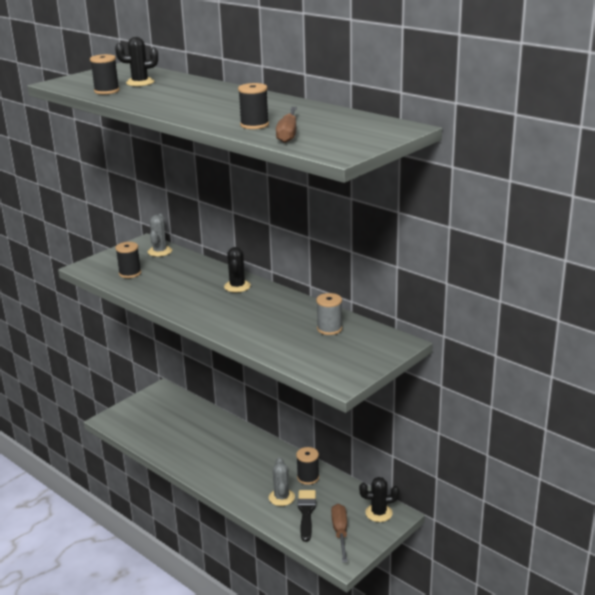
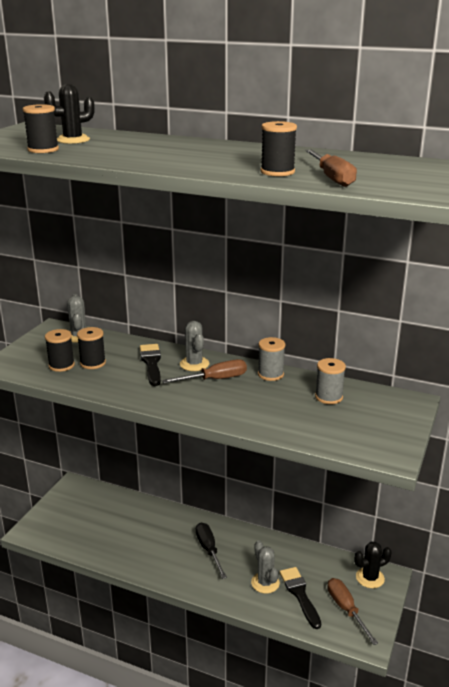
camera: 20 degrees left, 0 degrees up
black cactus [224,247,251,292] -> grey cactus [180,321,209,371]
black spool [296,447,319,485] -> black spool moved to [77,327,106,369]
none -> black brush [140,344,161,386]
none -> brown screwdriver [162,359,247,383]
none -> black screwdriver [196,522,227,579]
none -> grey spool [258,337,285,381]

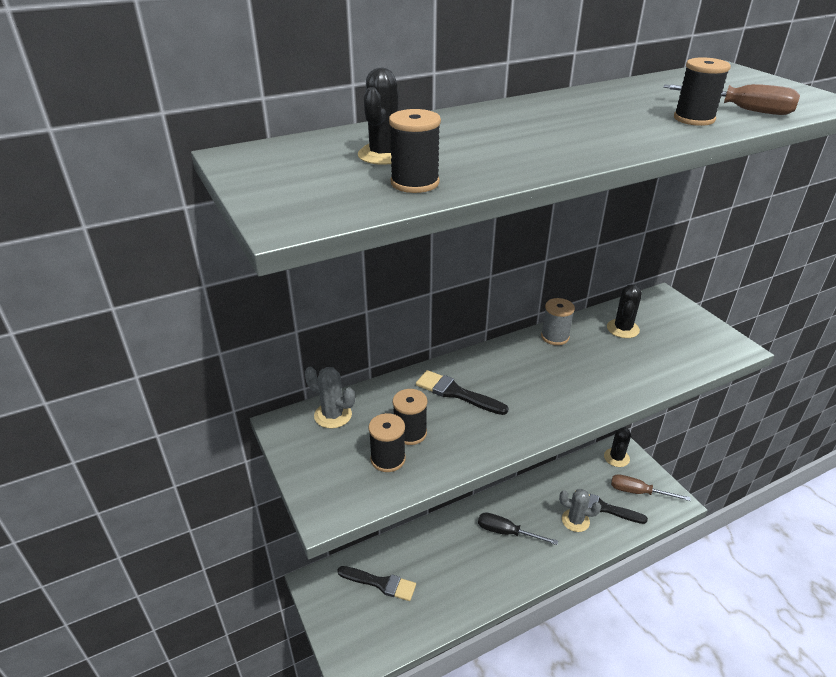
camera: 50 degrees left, 10 degrees up
brown screwdriver [162,359,247,383] -> none
grey cactus [180,321,209,371] -> none
grey spool [315,358,346,404] -> black cactus [607,285,642,338]
none -> black brush [337,566,416,601]

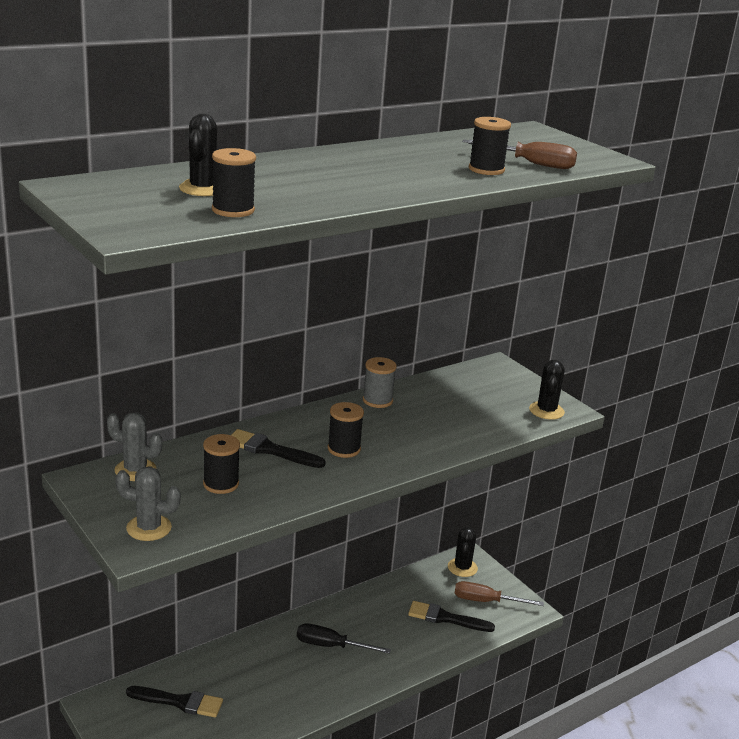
camera: 10 degrees left, 10 degrees down
black spool [369,413,406,472] -> black spool moved to [328,402,364,458]
grey cactus [559,489,601,532] -> grey cactus moved to [115,466,181,541]
black cactus [607,285,642,338] -> black cactus moved to [529,360,565,420]

